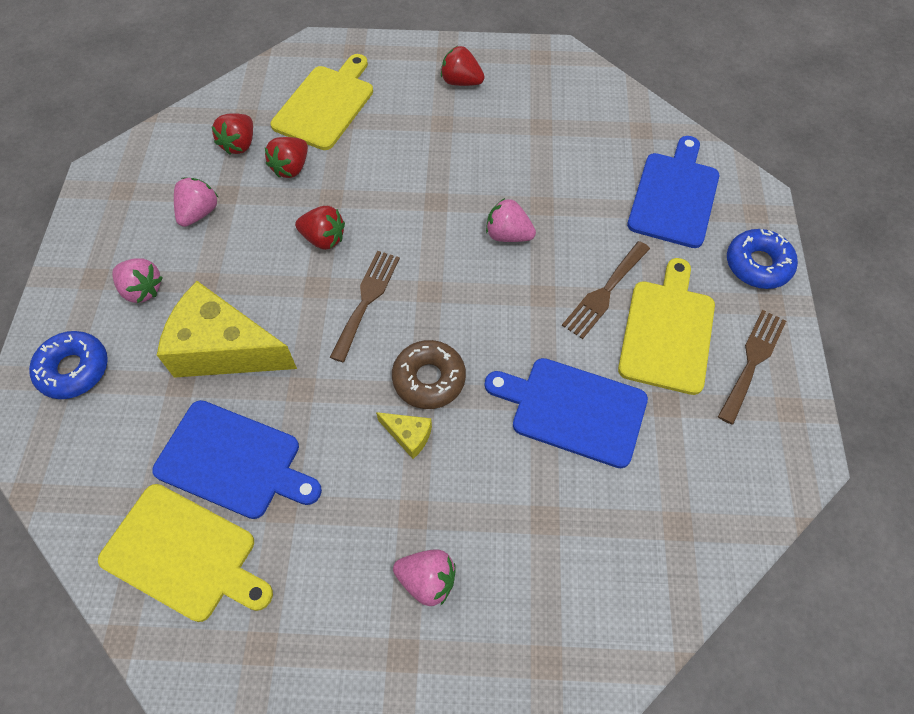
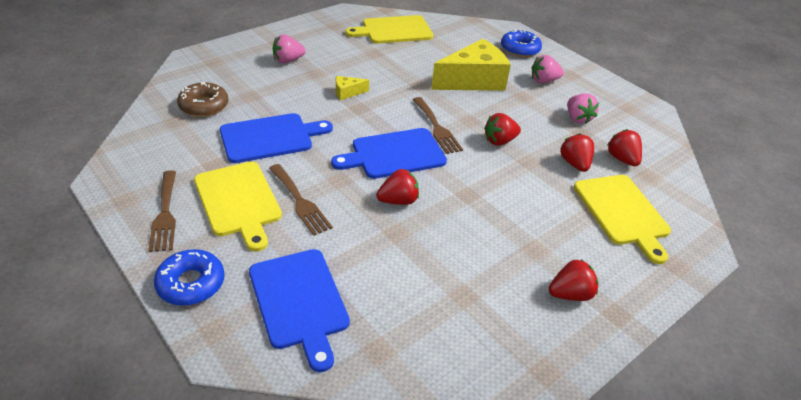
camera: 135 degrees right, 20 degrees down
blue cutting board [152,400,322,519] -> blue cutting board moved to [331,128,447,179]
brown donut [392,340,466,409] -> brown donut moved to [177,82,229,117]
pink strawberry [486,198,536,242] -> red strawberry [376,169,419,205]
brown fork [562,241,650,339] -> brown fork turned 150 degrees clockwise [269,164,333,236]

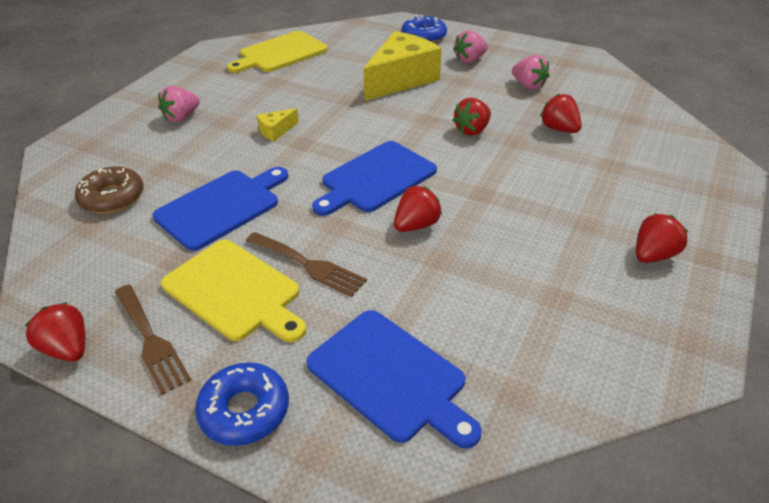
camera: 20 degrees left, 0 degrees up
brown fork [413,97,463,154] -> none
yellow cutting board [574,175,671,264] -> none
red strawberry [607,129,642,166] -> red strawberry moved to [25,302,85,362]

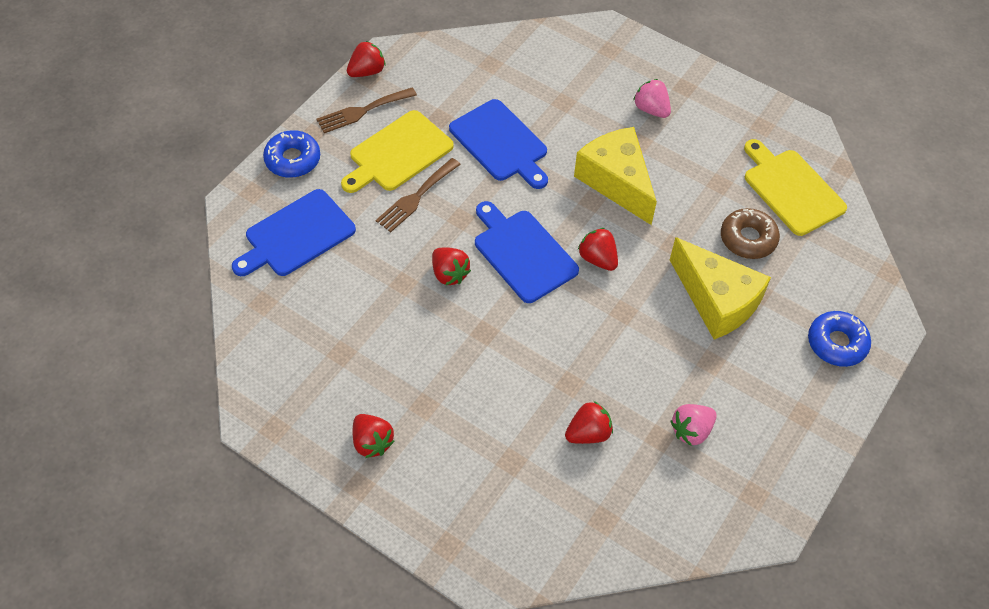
camera: 95 degrees right, 15 degrees up
brown donut [75,166,144,214] -> brown donut moved to [721,208,780,259]
yellow cheese [257,108,299,141] -> yellow cheese [574,127,657,225], size x2.33
pink strawberry [453,30,488,63] -> none
red strawberry [453,98,491,136] -> red strawberry moved to [578,228,618,271]

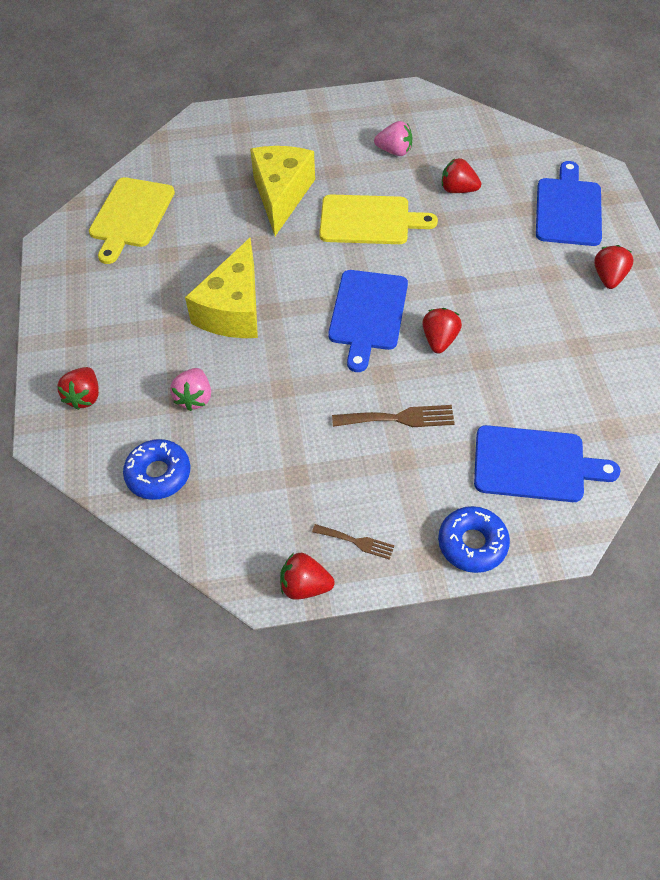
camera: 130 degrees left, 0 degrees up
brown fork [316,87,417,133] -> brown fork [312,524,394,560], size x0.63
yellow cutting board [341,110,454,193] -> yellow cutting board moved to [319,195,438,244]
blue cutting board [449,99,548,189] -> blue cutting board moved to [536,161,602,246]
red strawberry [578,228,618,271] -> red strawberry moved to [57,367,99,410]
pink strawberry [633,79,671,118] -> pink strawberry moved to [170,368,211,411]
brown donut [721,208,780,259] -> none
blue donut [808,311,871,367] -> blue donut moved to [123,439,190,500]

